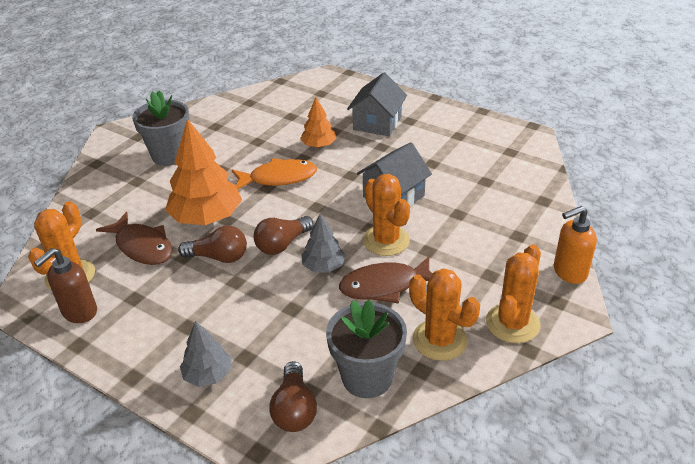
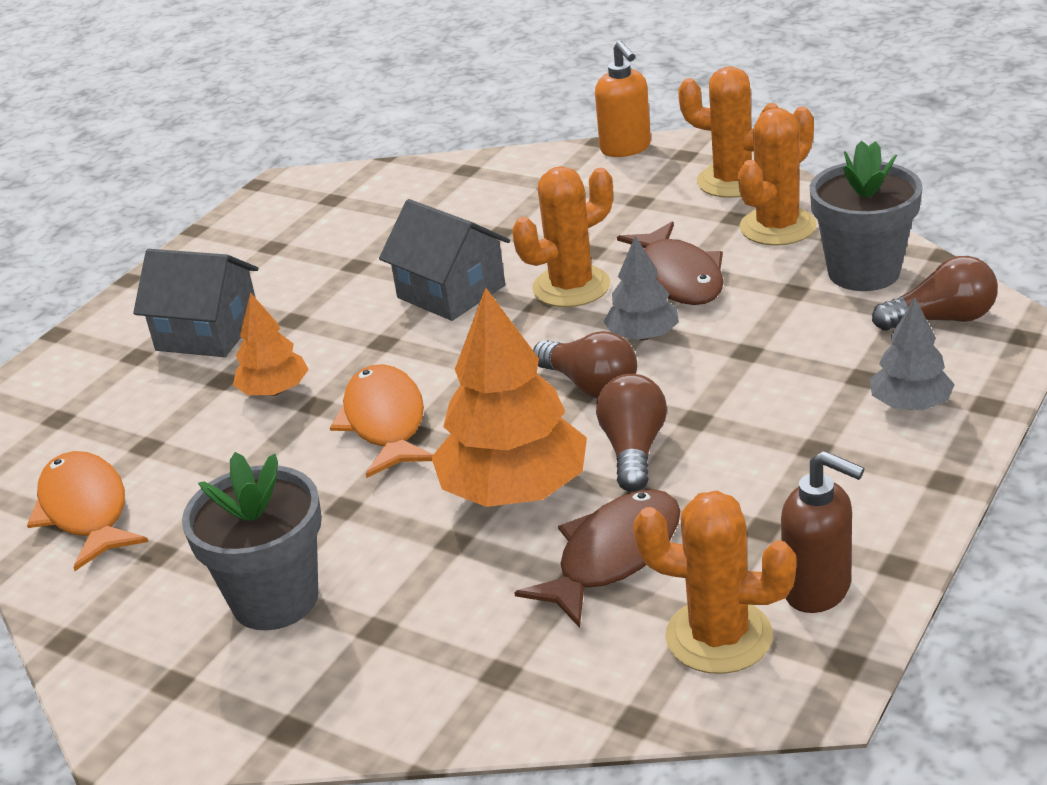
camera: 90 degrees left, 5 degrees down
none -> orange fish [27,451,148,571]

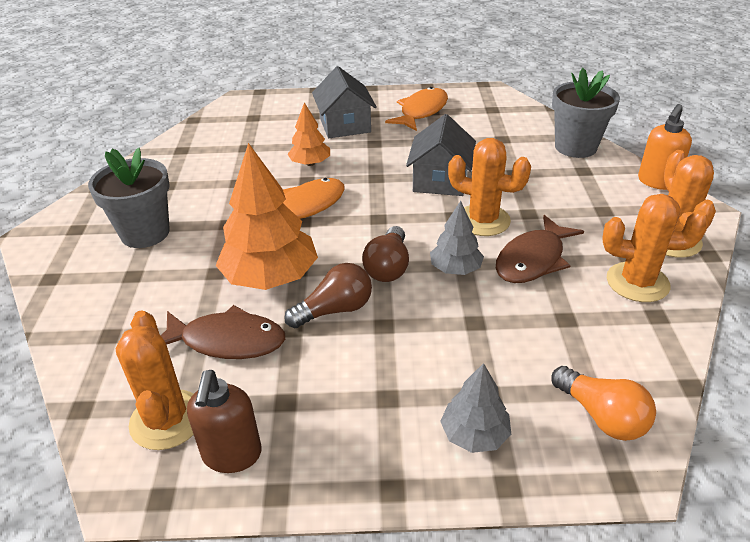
camera: 55 degrees right, 5 degrees up
orange fish [27,451,148,571] -> orange fish moved to [385,87,448,131]
grey flower pot [810,141,923,291] -> grey flower pot moved to [552,68,620,158]
brown light bulb [872,256,998,331] -> orange light bulb [552,366,656,441]

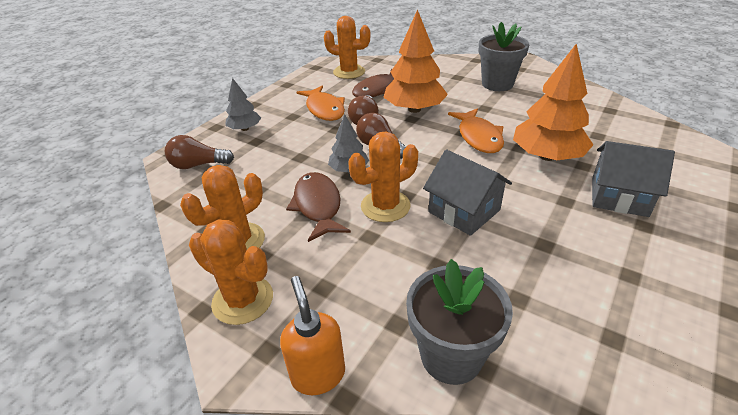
camera: 125 degrees right, 0 degrees up
brown soap dispenser [187,370,262,473] -> none
orange tree [288,102,330,166] -> orange tree [513,43,593,161], size x1.83
orange fish [385,87,448,131] -> orange fish moved to [297,85,345,121]
orange light bulb [552,366,656,441] -> brown light bulb [165,135,234,169]

